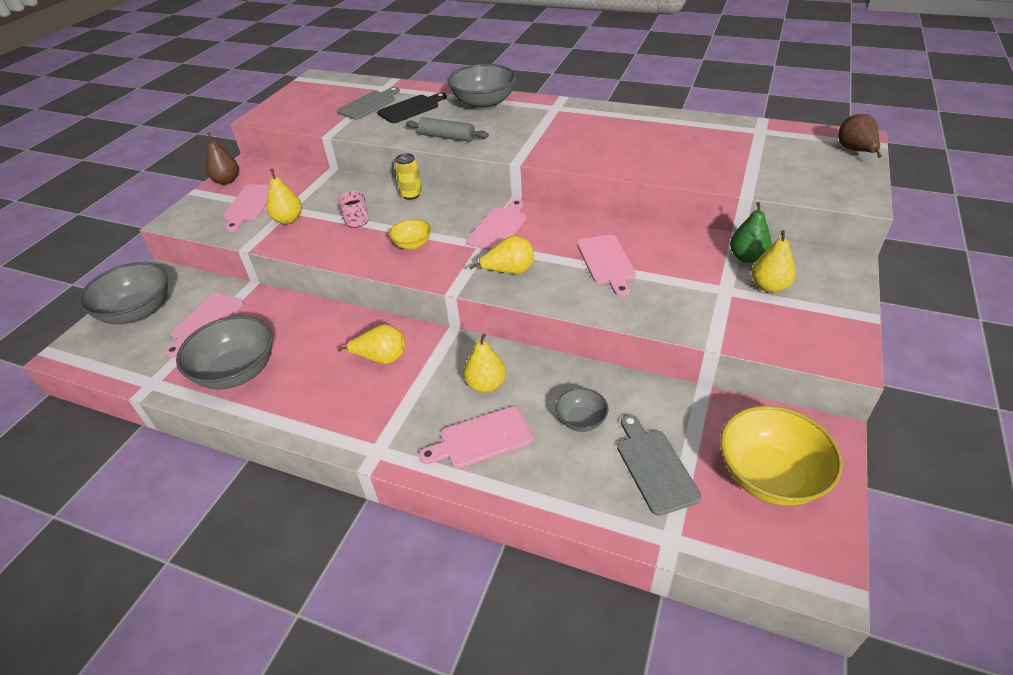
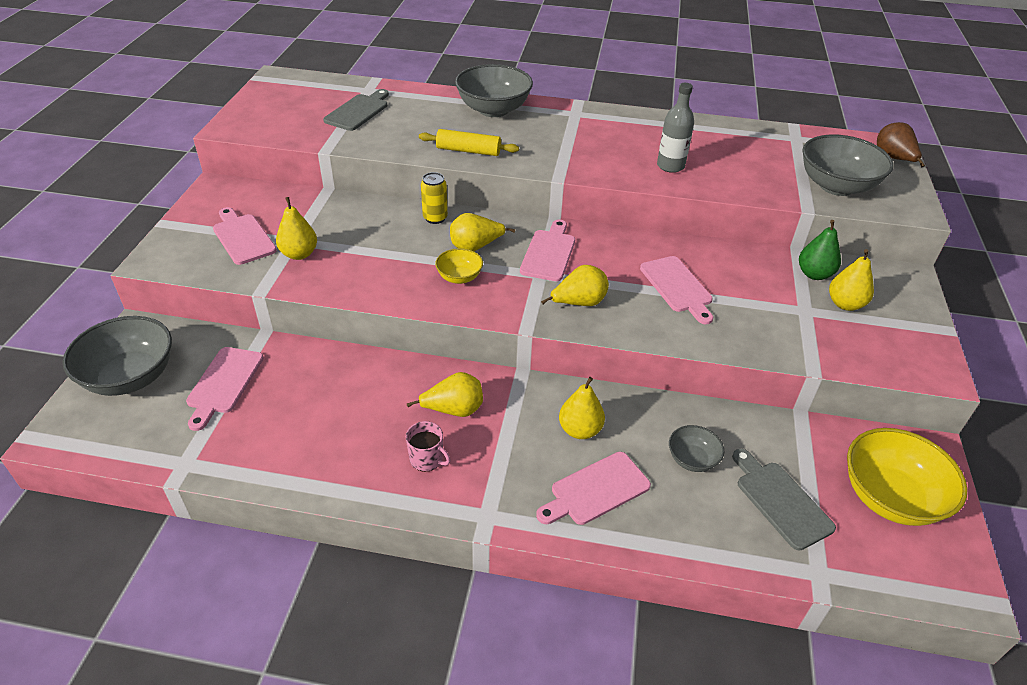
camera: 15 degrees left, 0 degrees up
grey bowl [176,316,273,389] -> grey bowl moved to [802,135,894,196]
brown pear [206,132,239,184] -> none
pink cutting board [223,184,270,232] -> pink cutting board turned 150 degrees clockwise [213,207,277,265]
pink mug [338,191,369,228] -> pink mug moved to [406,421,451,472]
black cutting board [377,92,447,123] -> none
grey rolling pin [406,117,489,142] -> yellow rolling pin [419,129,519,156]
none -> yellow pear [450,213,515,251]
none -> grey bottle [657,83,694,173]

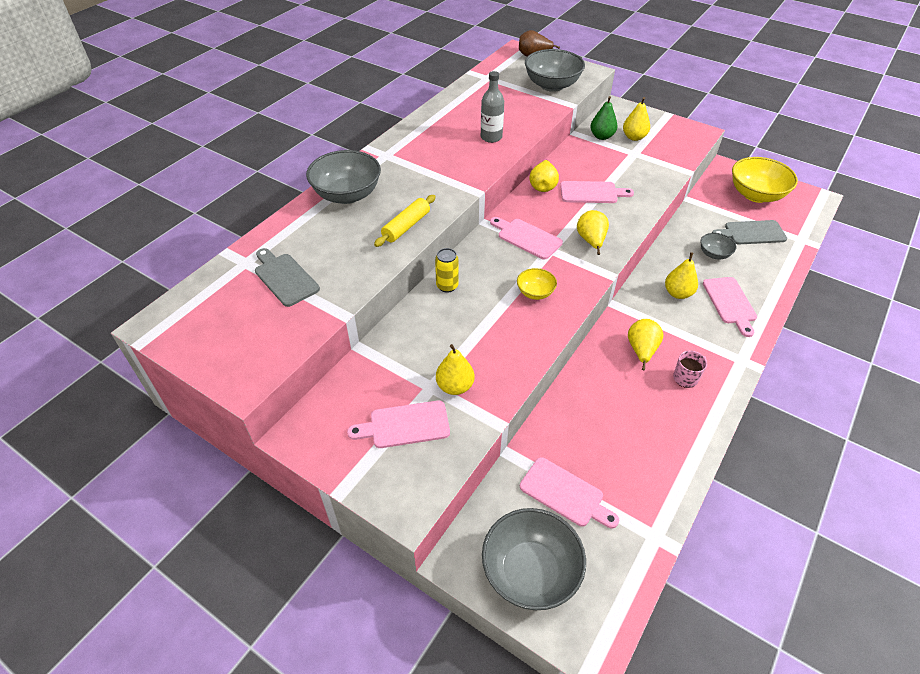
camera: 65 degrees left, 5 degrees up
yellow pear [450,213,515,251] -> yellow pear moved to [529,160,559,192]

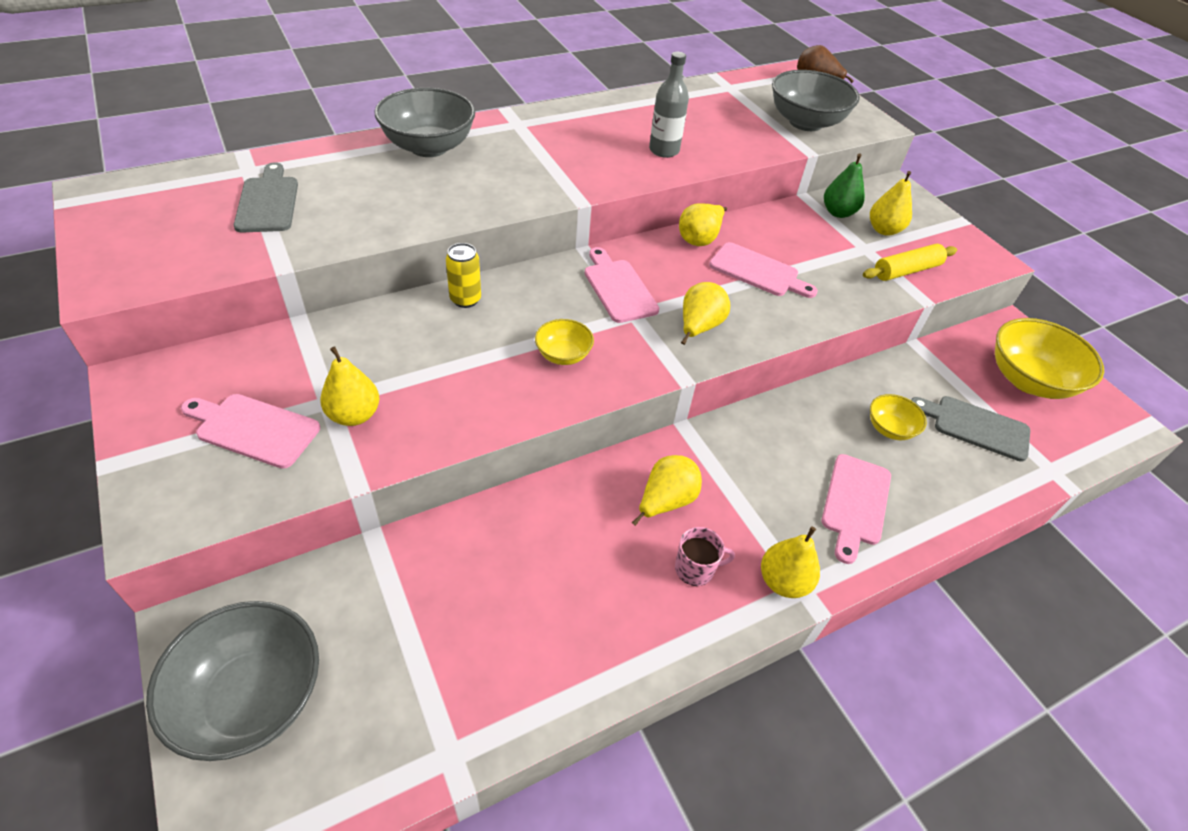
camera: 25 degrees right, 0 degrees up
yellow rolling pin [374,195,436,247] -> yellow rolling pin moved to [863,244,957,281]
pink cutting board [520,457,619,528] -> none
yellow pear [665,252,698,299] -> yellow pear moved to [761,527,820,598]
grey bowl [700,233,736,259] -> yellow bowl [870,394,927,440]

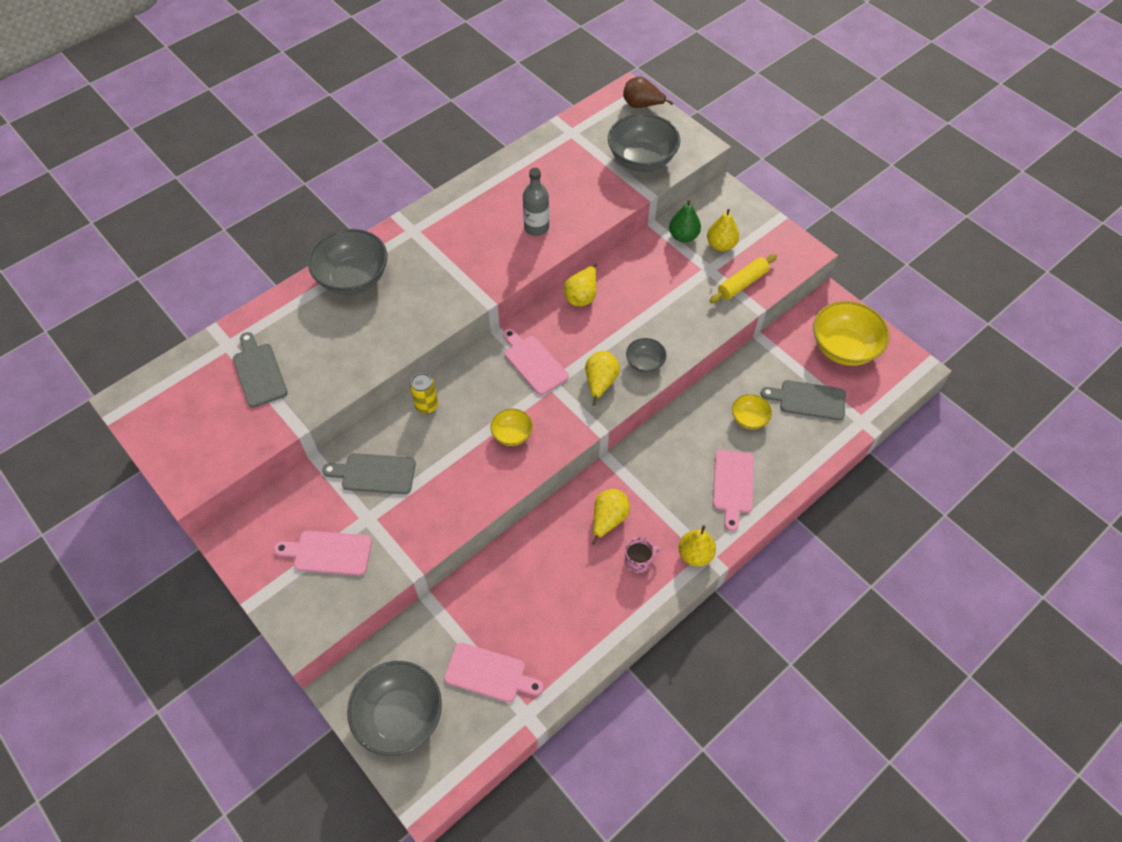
camera: 10 degrees left, 10 degrees up
yellow pear [320,347,380,426] -> none
pink cutting board [709,242,818,298] -> pink cutting board moved to [444,643,543,702]
none -> grey cutting board [322,453,416,494]
none -> grey bowl [626,338,666,373]

